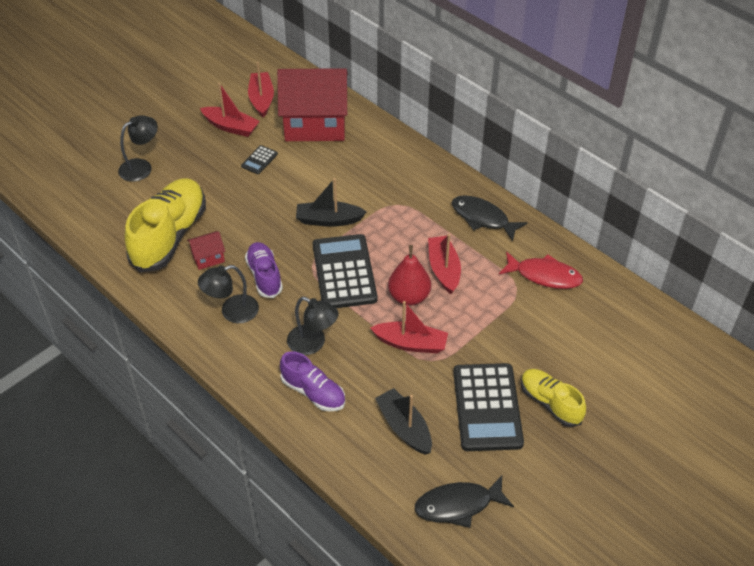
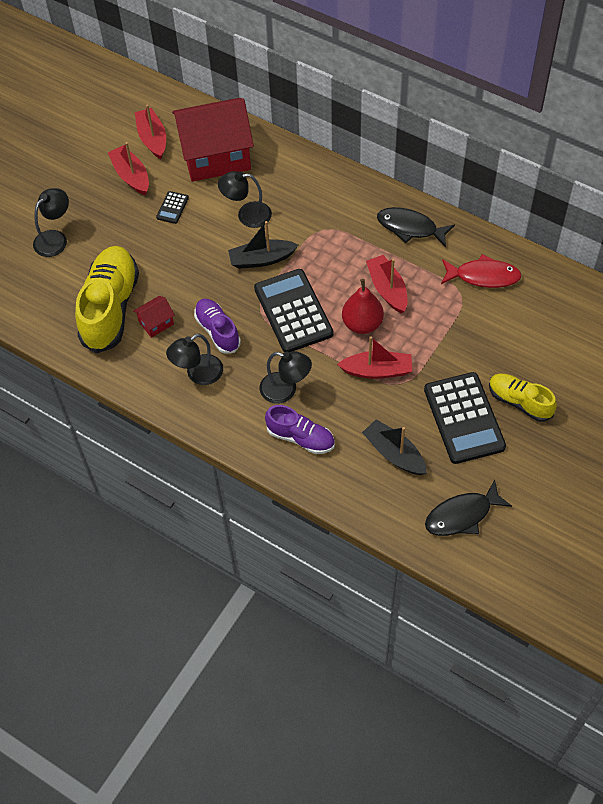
camera: 10 degrees left, 10 degrees up
red boat [200,83,260,137] -> red boat turned 135 degrees counterclockwise [108,142,149,195]
none -> black lamp [218,171,272,228]

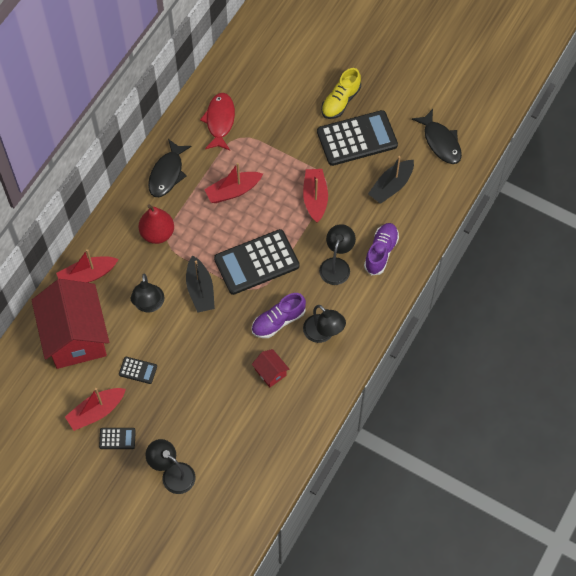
camera: 95 degrees left, 5 degrees up
yellow shoe [75,246,139,353] -> none
red boat [135,104,166,159] -> red boat moved to [56,249,118,283]
red pear [342,279,384,334] -> red pear moved to [138,204,174,244]
none -> black calculator [99,428,136,449]

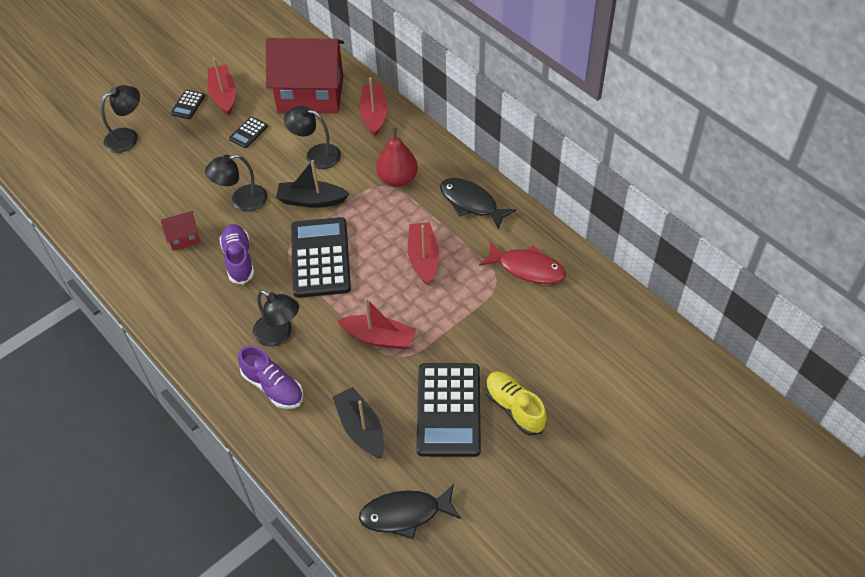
camera: 110 degrees right, 10 degrees down
black lamp [303,305,346,343] -> black lamp moved to [205,154,267,212]

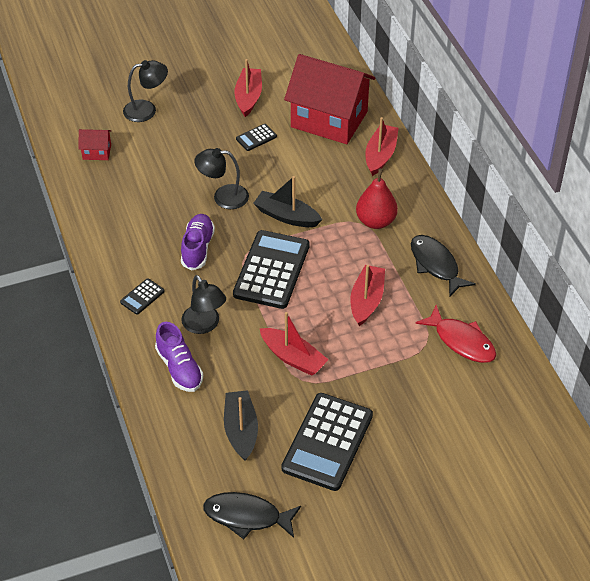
camera: 20 degrees right, 5 degrees down
red house [161,211,200,251] -> red house moved to [78,129,111,160]
black calculator [171,90,205,119] -> black calculator moved to [120,278,165,315]
black lamp [284,106,341,169] -> none
yellow shoe [485,372,547,436] -> none

